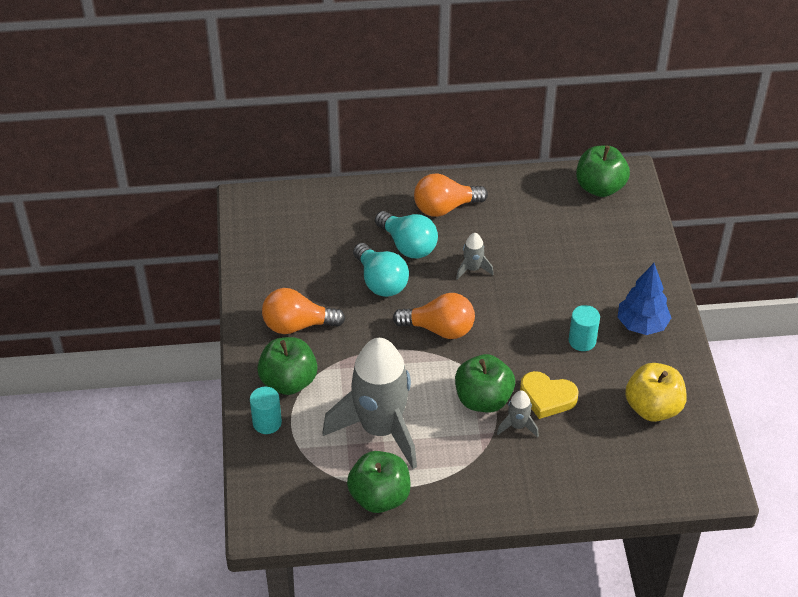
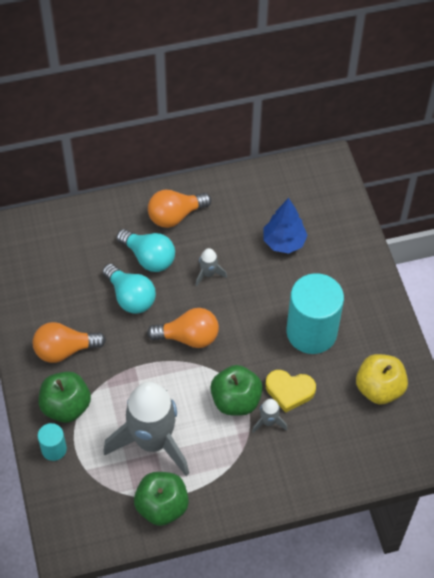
camera: 10 degrees left, 10 degrees up
turquoise cylinder [569,305,600,351] -> turquoise cylinder [286,273,344,354], size x2.14
green apple [576,146,630,197] -> none
blue tree [618,263,671,335] -> blue tree moved to [263,198,308,254]

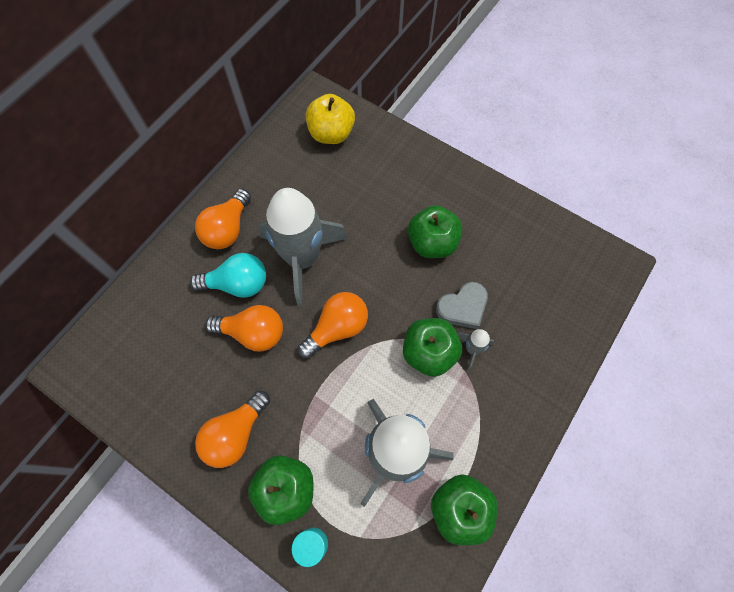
camera: 40 degrees left, 10 degrees up
turquoise light bulb [102,264,156,314] -> orange light bulb [205,305,283,351]
grey rocket [196,248,227,286] -> grey rocket [258,188,348,306], size x2.47
blue tree [263,198,308,254] -> none
yellow heart [266,370,316,413] -> grey heart [436,282,488,329]
turquoise cylinder [286,273,344,354] -> green apple [408,205,462,258]
yellow apple [356,354,408,404] -> yellow apple moved to [306,94,355,144]

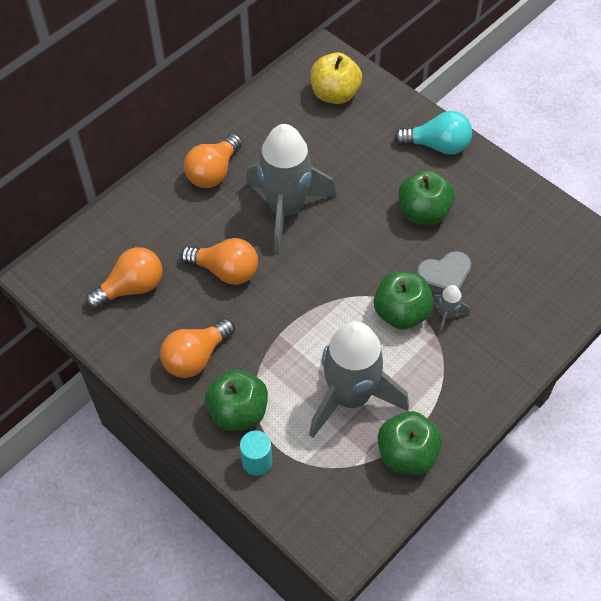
camera: 10 degrees right, 10 degrees down
turquoise light bulb [190,253,266,298] -> turquoise light bulb moved to [394,111,472,155]
orange light bulb [298,292,368,359] -> orange light bulb moved to [86,247,162,309]

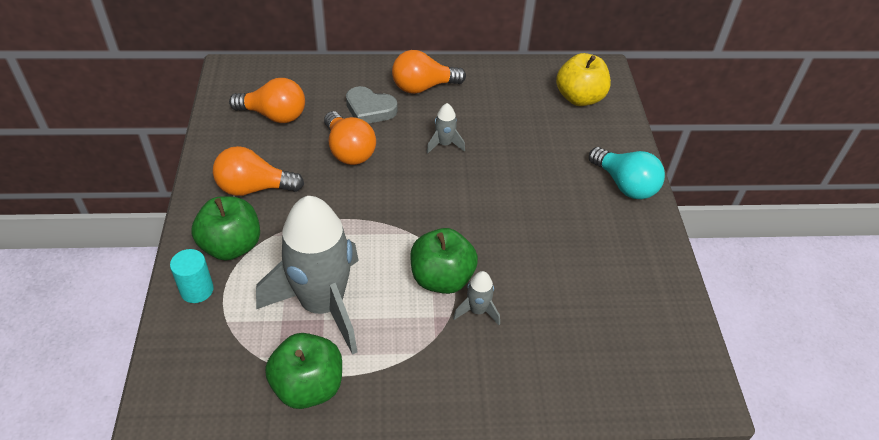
camera: 40 degrees right, 10 degrees down
grey rocket [246,124,337,253] -> grey rocket [426,103,465,154], size x0.40
green apple [398,170,455,225] -> none
grey heart [416,251,472,294] -> grey heart moved to [346,86,397,123]

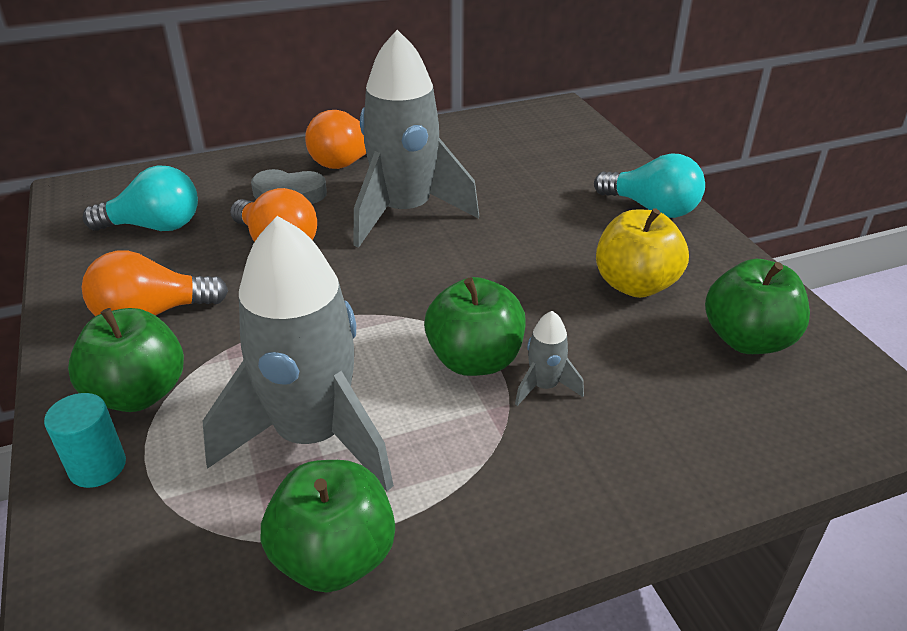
camera: 15 degrees left, 10 degrees down
orange light bulb [229,78,305,123] -> turquoise light bulb [83,165,198,231]
grey rocket [426,103,465,154] -> grey rocket [353,30,479,248], size x2.47
yellow apple [556,53,611,106] -> yellow apple moved to [596,208,689,298]
none -> green apple [705,259,810,354]

